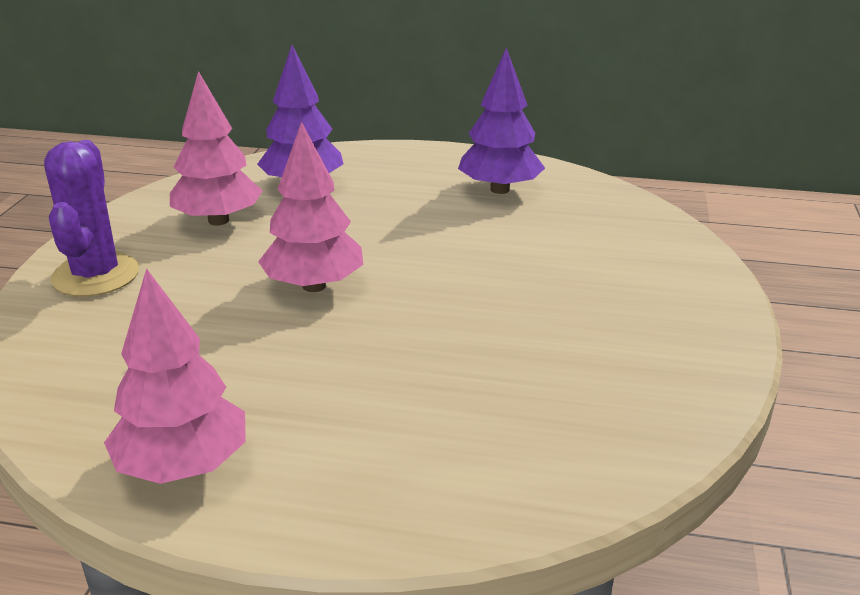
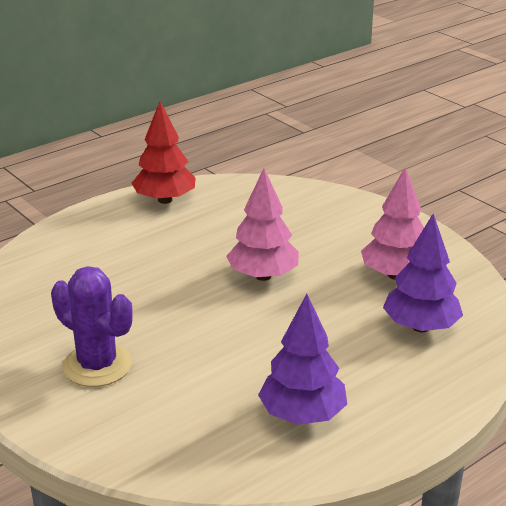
camera: 130 degrees right, 0 degrees up
purple cactus [44,140,139,297] -> purple cactus moved to [51,266,133,387]
pink tree [104,268,246,484] -> red tree [132,101,196,204]

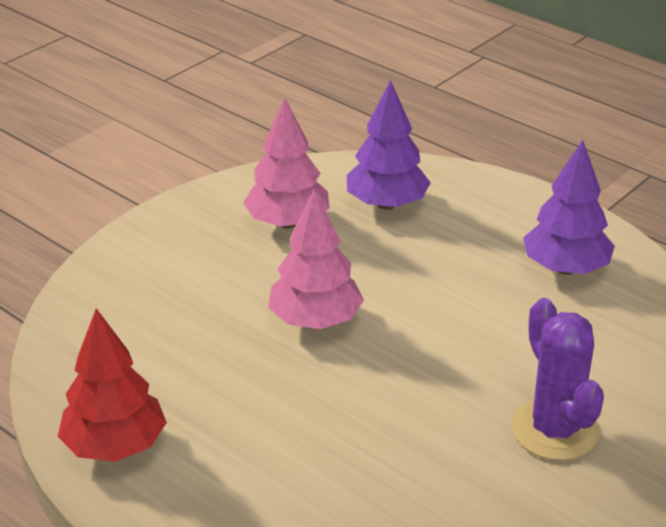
camera: 100 degrees left, 5 degrees up
purple cactus [51,266,133,387] -> purple cactus turned 45 degrees counterclockwise [511,298,604,461]

